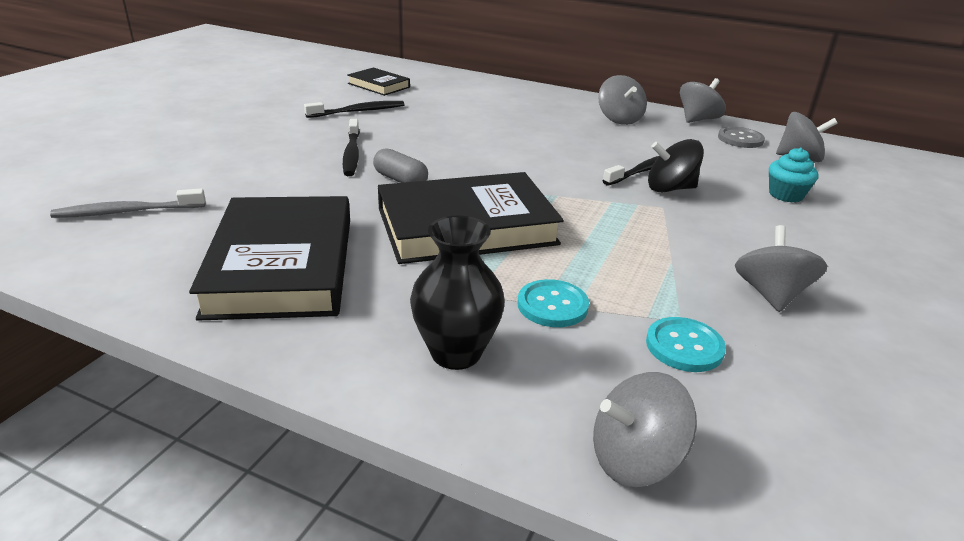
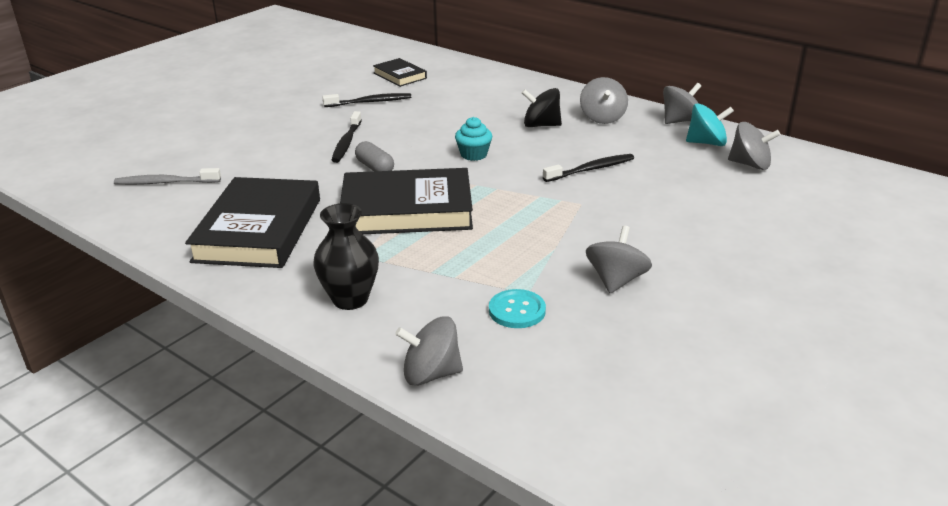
camera: 15 degrees right, 0 degrees up
turquoise button [517,279,589,327] -> none
black spinning top [648,139,704,192] -> black spinning top moved to [522,88,562,127]
grey button [718,127,765,148] -> turquoise spinning top [686,103,734,146]
turquoise cupcake [769,148,819,202] -> turquoise cupcake moved to [455,117,492,161]

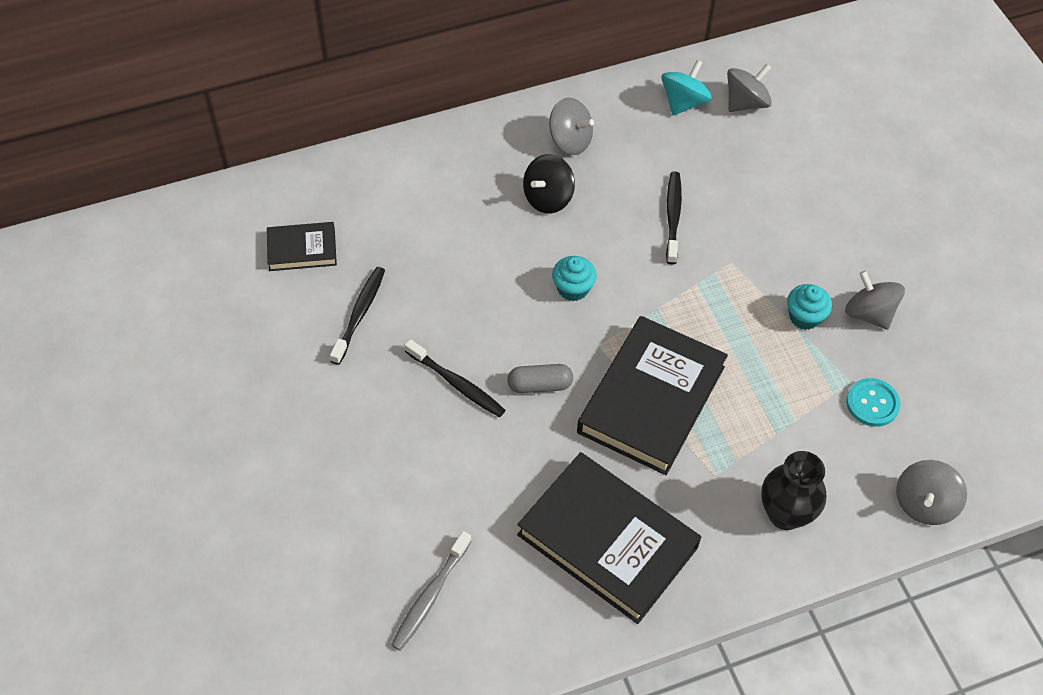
camera: 60 degrees left, 25 degrees up
grey spinning top [663,83,701,124] -> none
none -> turquoise cupcake [787,284,832,330]

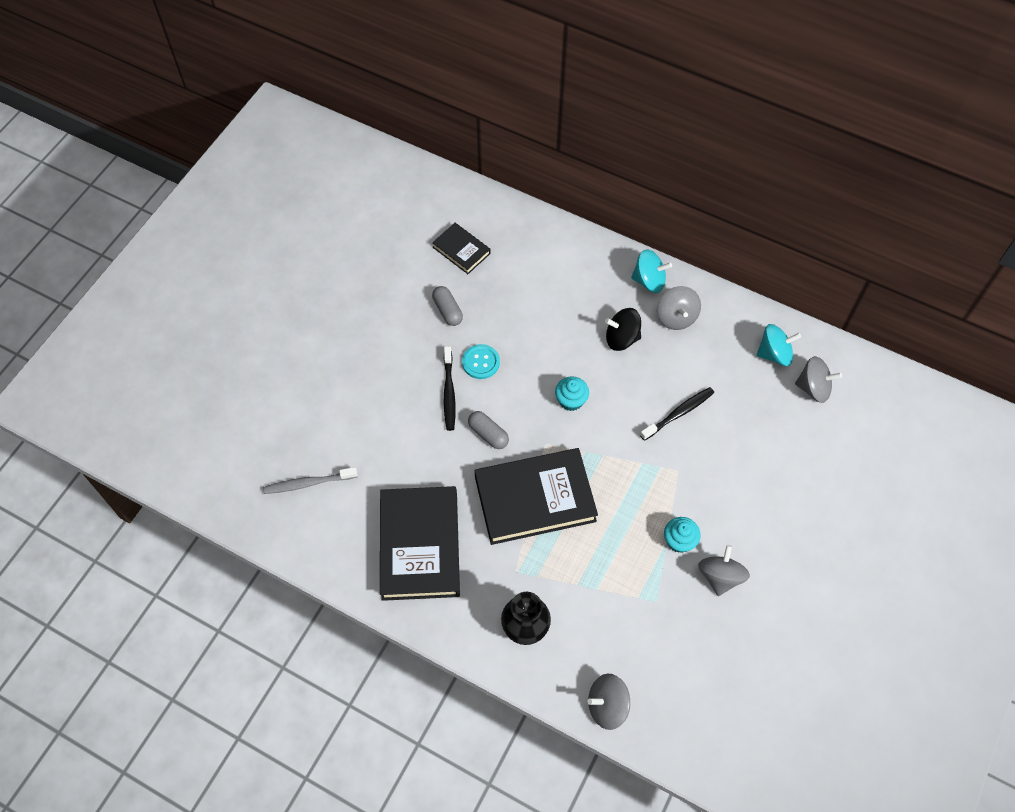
camera: 50 degrees right, 5 degrees up
black toothbrush [330,267,385,365] -> grey capsule [432,286,463,326]
turquoise button [846,378,900,427] -> turquoise button moved to [462,344,500,379]
none -> turquoise spinning top [631,250,672,293]

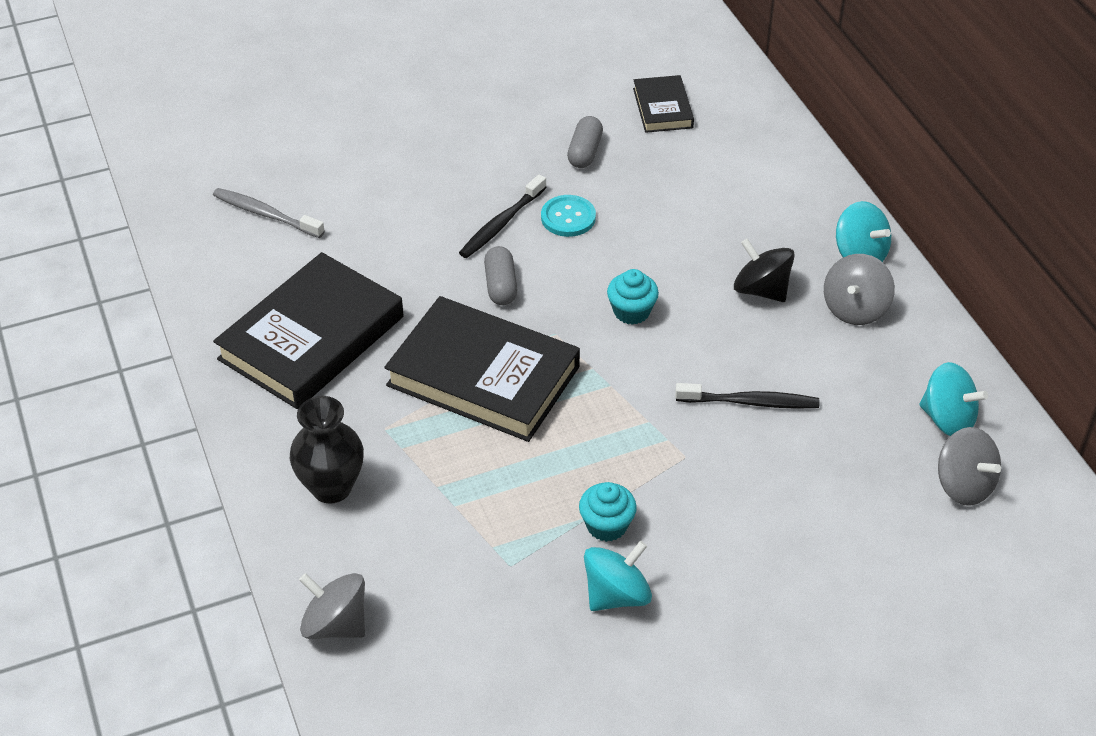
camera: 40 degrees right, 15 degrees down
grey spinning top [698,545,750,596] -> turquoise spinning top [584,541,652,611]

